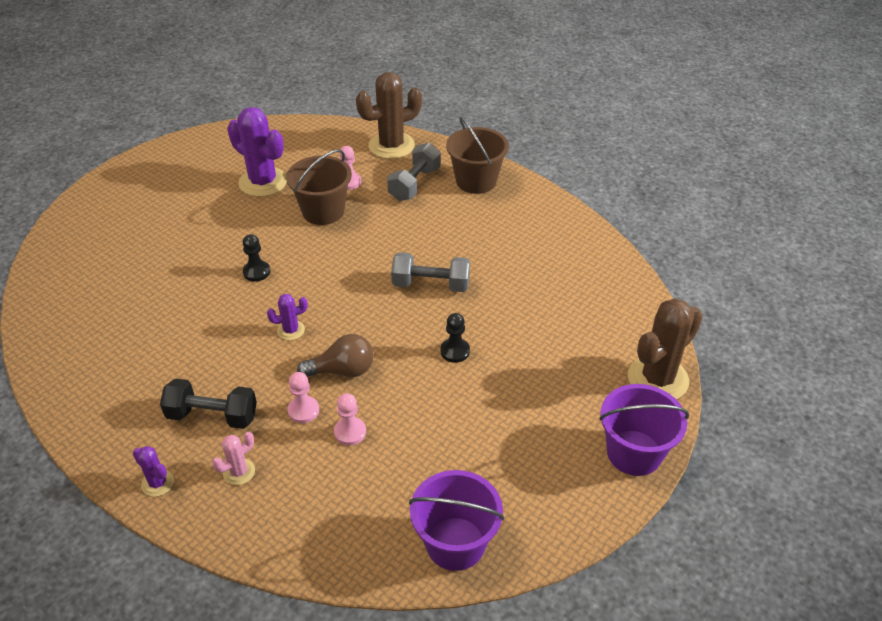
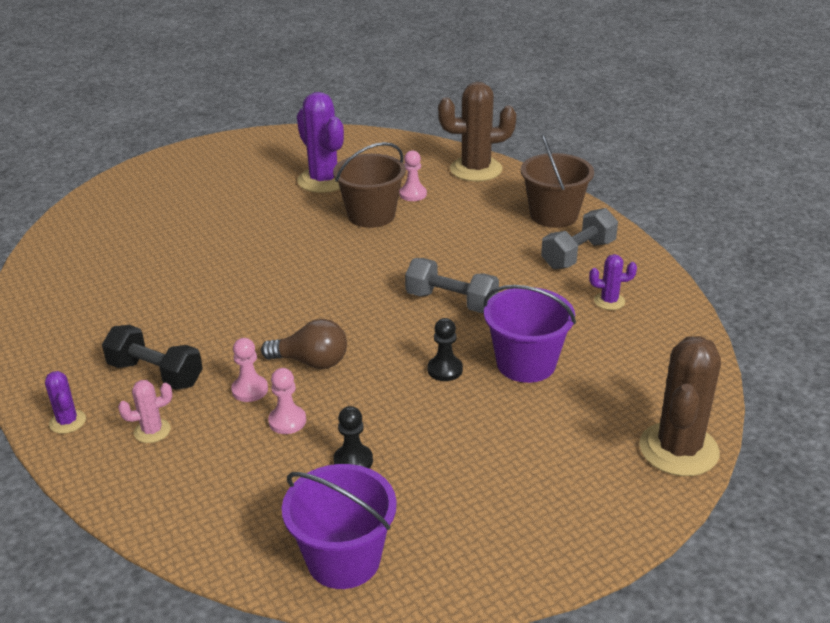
camera: 20 degrees right, 10 degrees down
black pawn [243,234,270,282] -> black pawn moved to [333,406,373,469]
purple cactus [267,294,308,340] -> purple cactus moved to [589,254,637,310]
grey dumbbell [387,143,441,201] -> grey dumbbell moved to [541,208,618,269]
purple bucket [599,384,689,476] -> purple bucket moved to [484,285,576,383]
brown cactus [628,298,703,399] -> brown cactus turned 45 degrees counterclockwise [639,336,721,476]

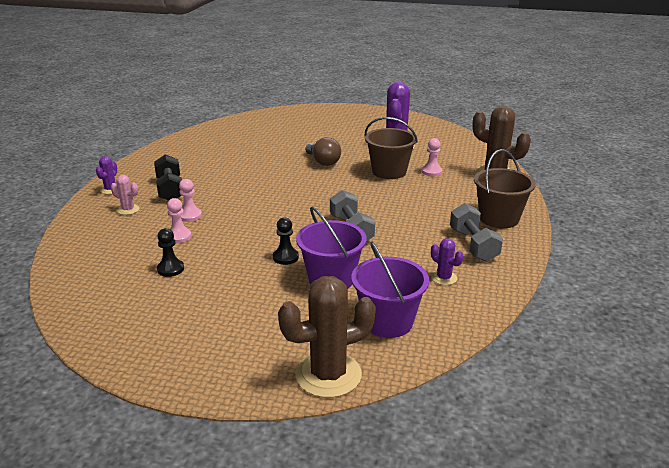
camera: 45 degrees right, 5 degrees down
brown light bulb [261,319,347,369] -> brown light bulb moved to [305,137,341,166]
purple bucket [282,464,397,589] -> purple bucket moved to [351,242,429,338]
grey dumbbell [541,208,618,269] -> grey dumbbell turned 75 degrees clockwise [450,203,503,262]

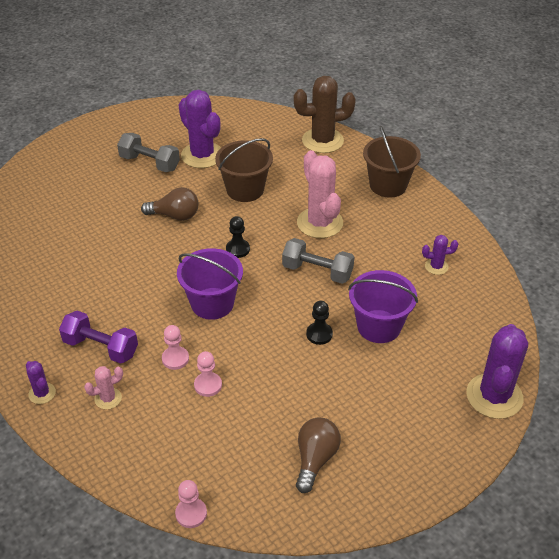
camera: 50 degrees left, 15 degrees up
black dumbbell [154,154,182,201] -> purple dumbbell [59,310,138,364]
black pawn [157,228,184,277] -> black pawn moved to [226,216,250,258]
brown cactus [278,276,376,398] -> purple cactus [466,324,528,419]
purple bucket [351,242,429,338] -> purple bucket moved to [177,248,243,320]
pink pawn [422,138,442,176] -> pink pawn moved to [175,480,207,528]
grey dumbbell [450,203,503,262] -> grey dumbbell moved to [117,133,180,172]
none -> brown light bulb [296,417,341,493]
none -> pink cactus [297,150,343,238]

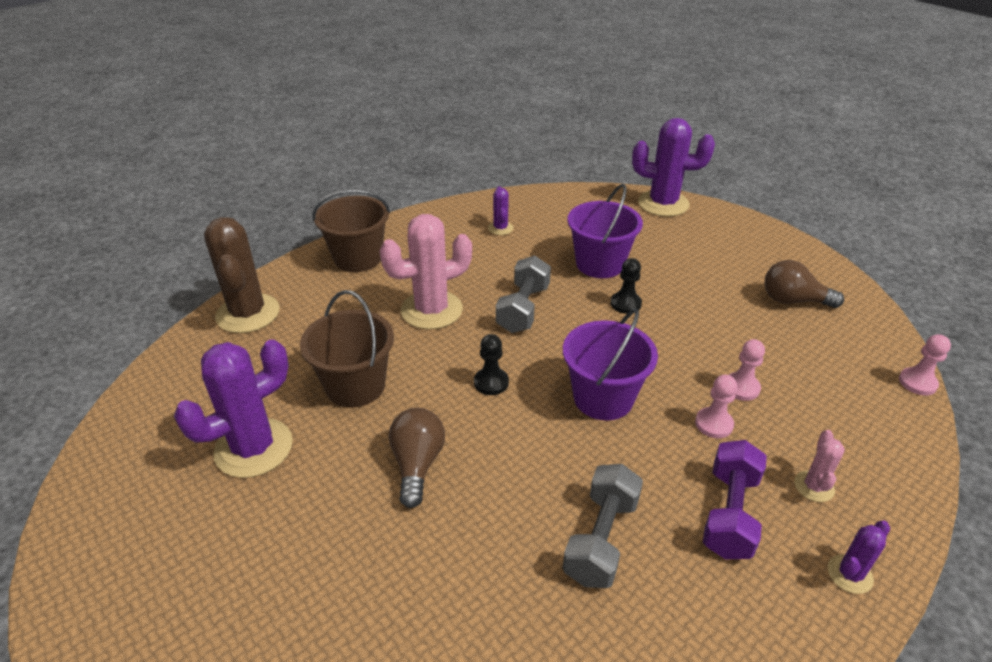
camera: 95 degrees left, 5 degrees down
pink cactus [84,366,123,409] -> pink cactus turned 45 degrees clockwise [794,430,845,502]
grey dumbbell [117,133,180,172] -> grey dumbbell moved to [563,464,643,588]

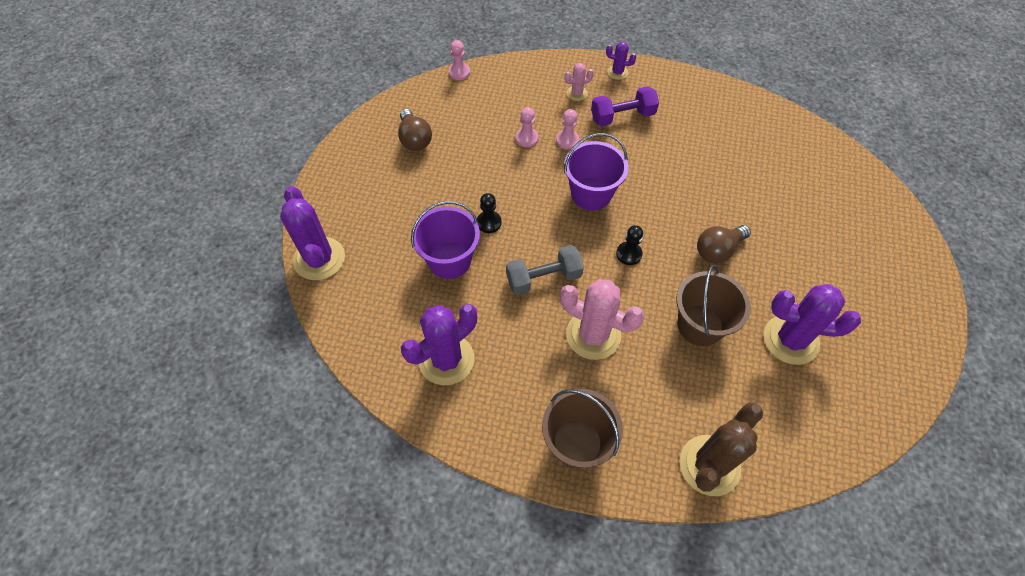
camera: 125 degrees left, 20 degrees up
purple cactus [488,186,514,235] -> purple cactus [401,304,477,385], size x2.08
grey dumbbell [563,464,643,588] -> none

